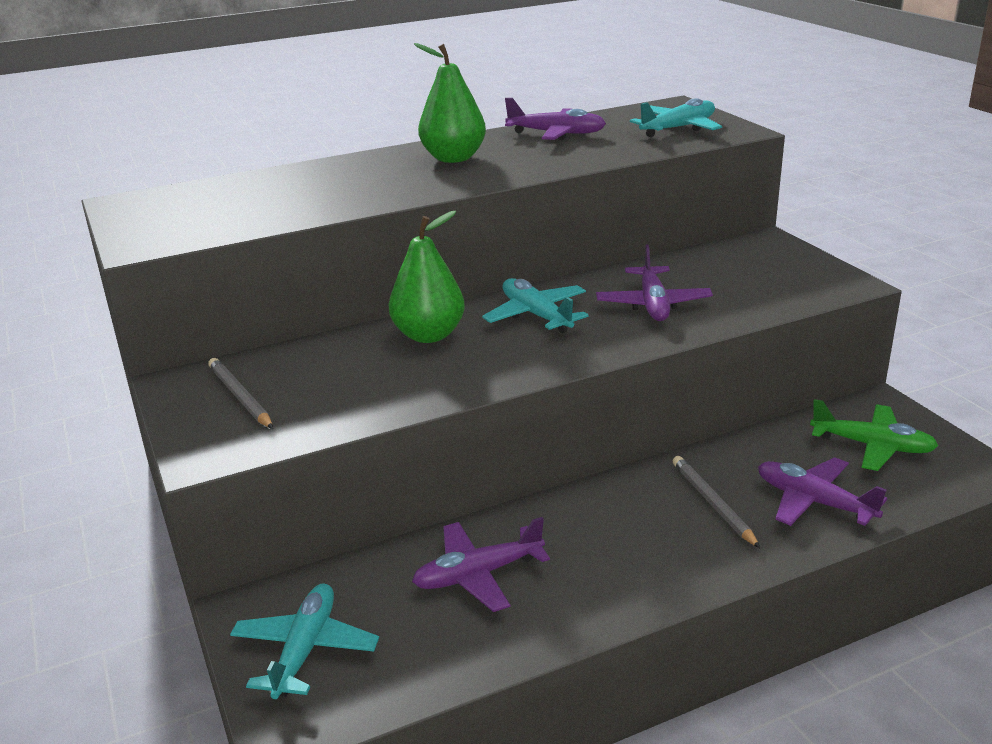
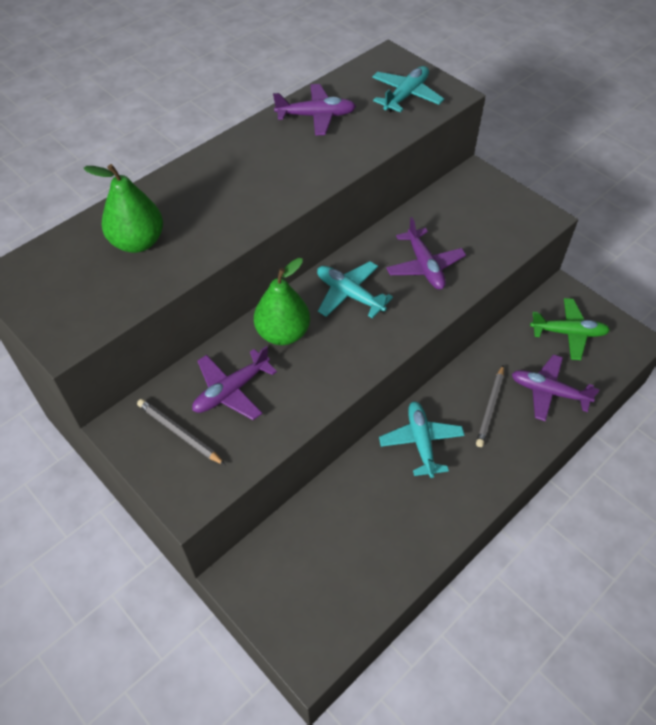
camera: 20 degrees left, 25 degrees up
turquoise plane [230,584,379,699] -> turquoise plane moved to [379,401,465,478]
purple plane [412,517,550,612] -> purple plane moved to [192,346,277,420]
green pear [414,43,486,163] -> green pear moved to [83,164,163,253]
grey pencil [673,456,760,548] -> grey pencil turned 120 degrees counterclockwise [476,365,504,447]

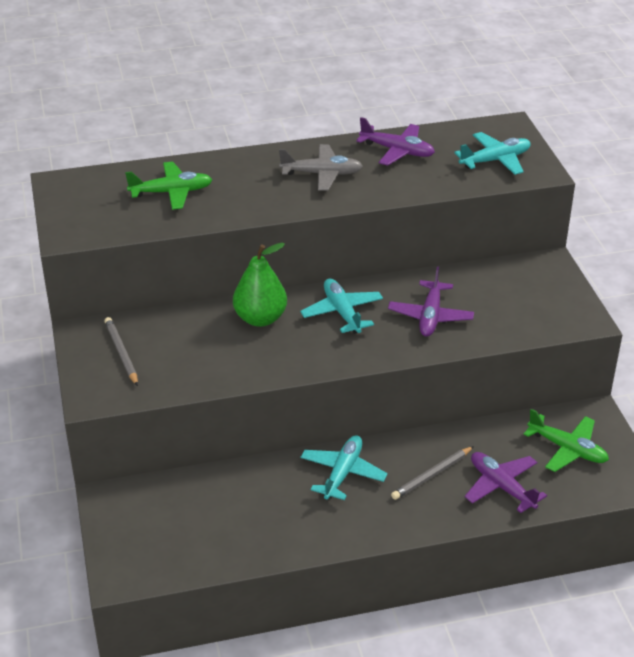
camera: 30 degrees right, 15 degrees down
green pear [83,164,163,253] -> green plane [125,162,212,210]
purple plane [192,346,277,420] -> none
none -> grey plane [279,144,363,191]

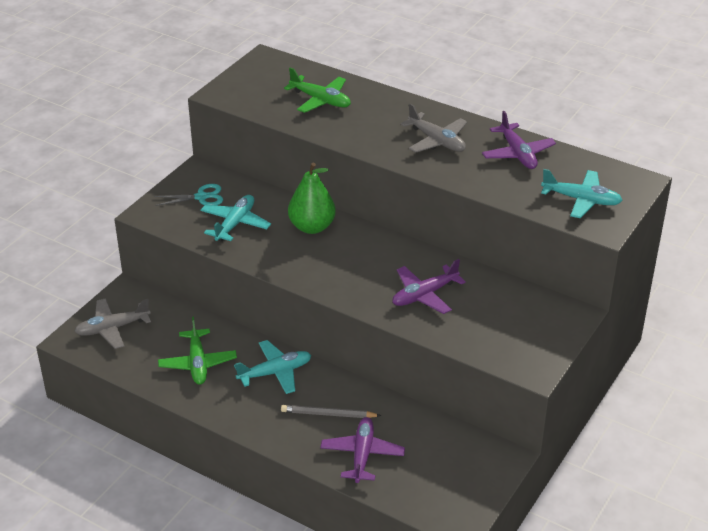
camera: 45 degrees right, 0 degrees up
grey pencil [104,317,138,386] -> turquoise scissors [154,184,223,206]
turquoise plane [300,279,383,334] -> turquoise plane moved to [201,195,271,242]
green plane [523,409,609,472] -> green plane moved to [158,316,237,385]
none -> grey plane [74,298,151,349]

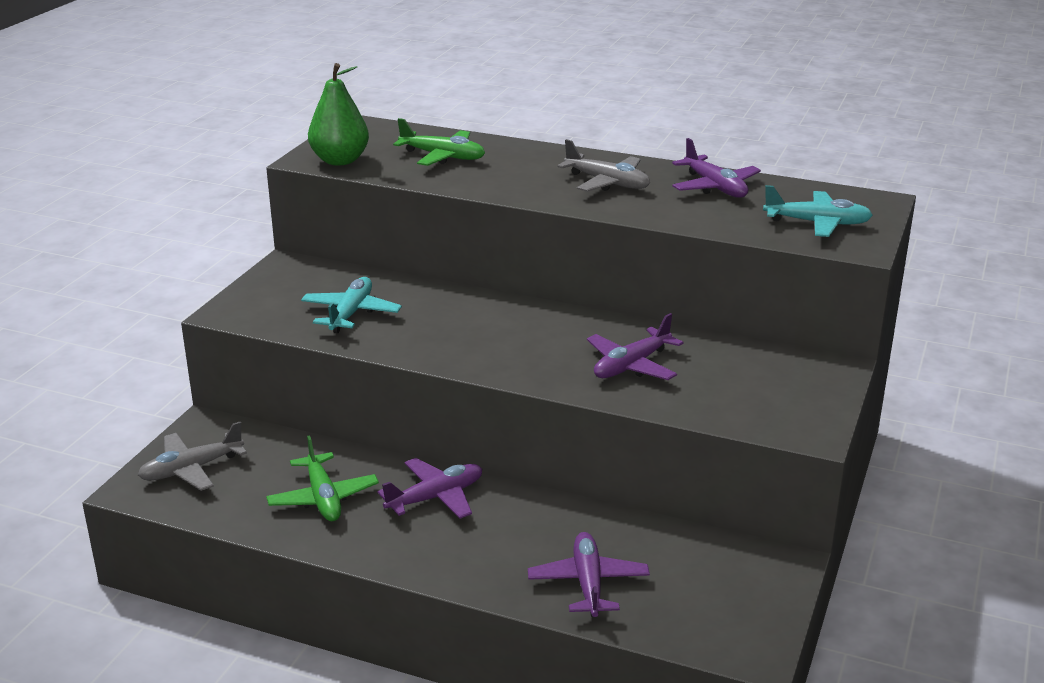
camera: 10 degrees left, 10 degrees down
turquoise scissors [154,184,223,206] -> none
turquoise plane [234,340,311,394] -> purple plane [377,458,482,519]
grey pencil [281,405,381,418] -> none
green pear [288,163,336,234] -> green pear moved to [308,63,369,166]

